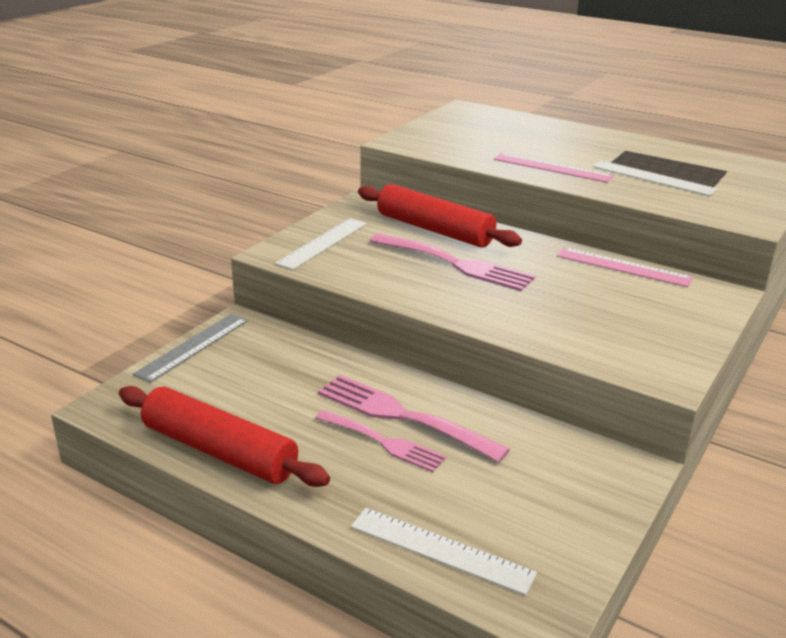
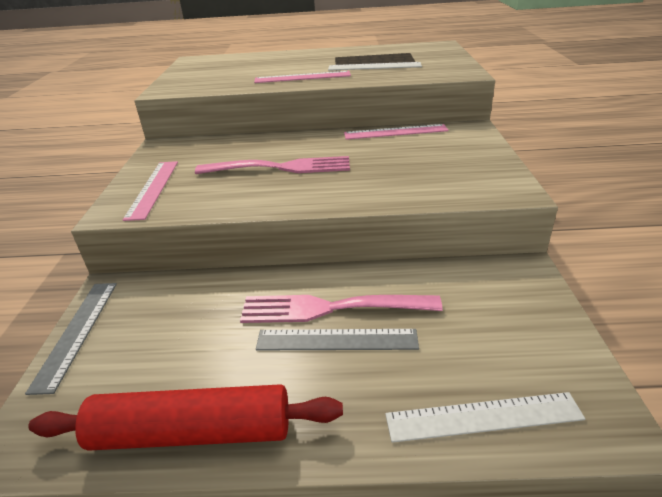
camera: 30 degrees left, 5 degrees up
white ruler [275,218,367,270] -> pink ruler [123,161,178,221]
pink fork [315,410,446,472] -> grey ruler [256,329,419,350]
red rolling pin [358,184,522,248] -> none

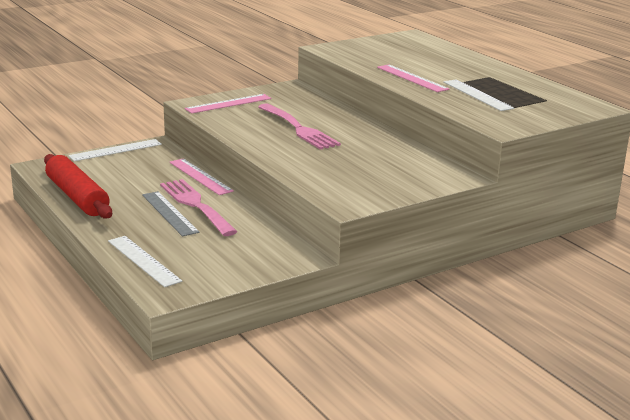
camera: 55 degrees right, 10 degrees down
grey ruler [25,283,117,395] -> white ruler [68,139,162,161]
pink ruler [344,124,448,140] -> pink ruler moved to [169,158,234,195]

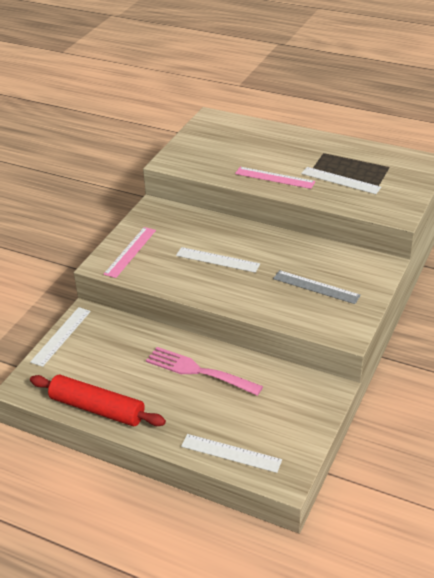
camera: 30 degrees left, 15 degrees up
grey ruler [142,191,199,236] -> grey ruler moved to [273,270,361,304]
pink ruler [169,158,234,195] -> none
pink fork [258,103,341,150] -> white ruler [176,247,260,273]

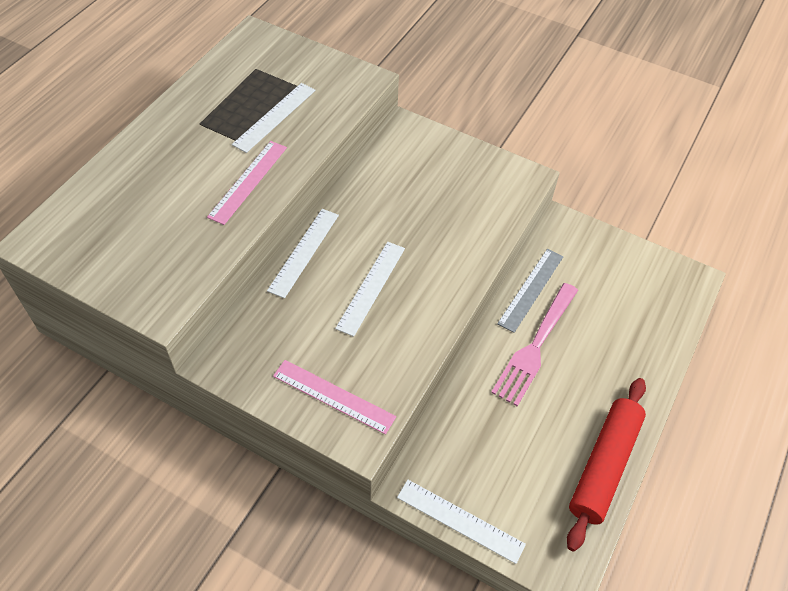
camera: 90 degrees left, 15 degrees up
white ruler [181,434,282,473] -> white ruler moved to [267,209,339,298]
grey ruler [273,270,361,304] -> grey ruler moved to [497,249,563,333]

